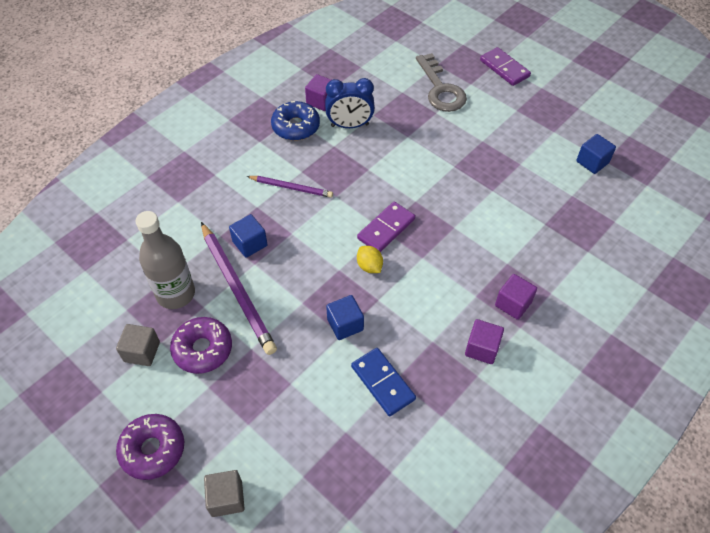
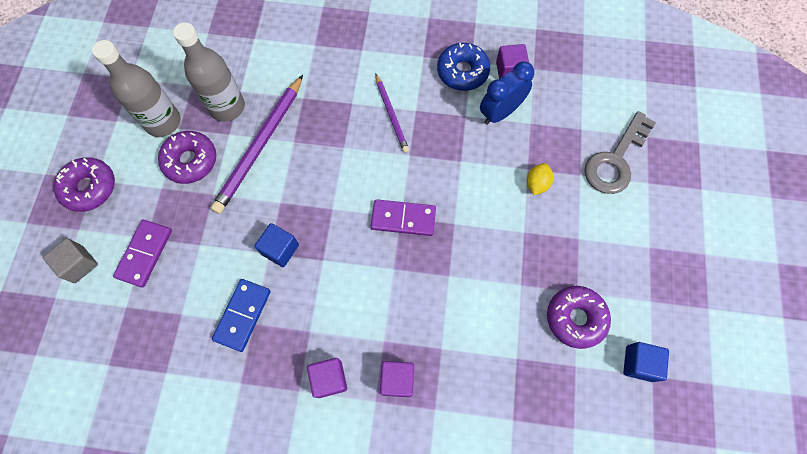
camera: 55 degrees right, 15 degrees up
grey cube [116,324,160,366] -> grey bottle [92,40,180,137]
blue cube [229,214,268,258] -> none
blue clock [325,78,375,128] -> blue clock turned 90 degrees clockwise [480,62,534,125]
yellow lemon [357,246,383,273] -> yellow lemon moved to [527,163,553,195]
purple domino [480,47,531,86] -> purple domino moved to [113,220,172,287]
none -> purple donut [547,286,611,349]

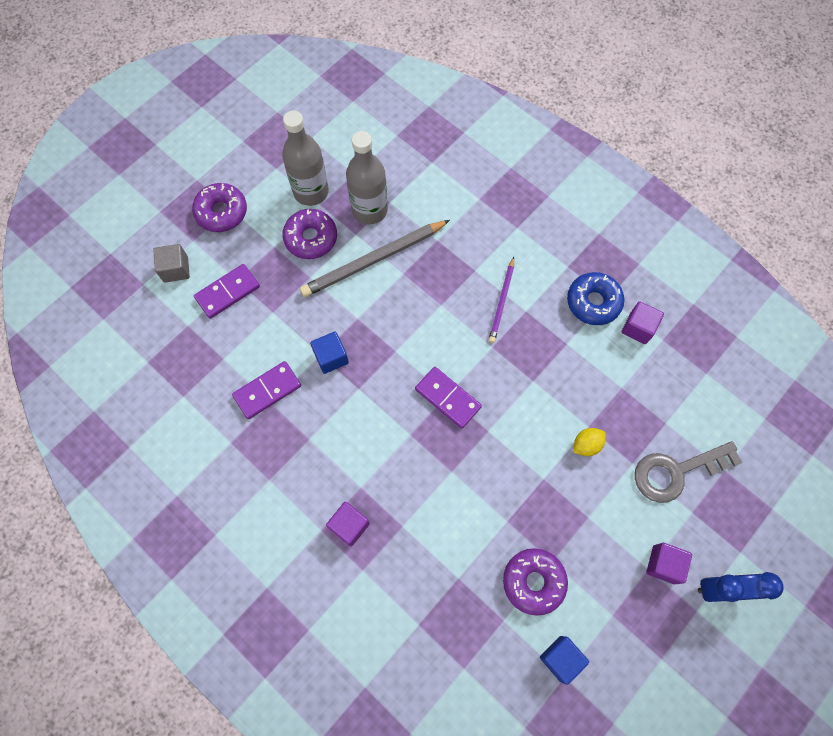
camera: 35 degrees right, 0 degrees up
purple pencil [211,75,303,214] -> grey pencil [300,220,450,297]
blue domino [212,279,271,352] -> purple domino [232,361,301,419]
purple cube [307,358,347,398] -> purple cube moved to [646,543,692,584]
blue clock [480,62,534,125] -> blue clock moved to [698,572,784,602]

